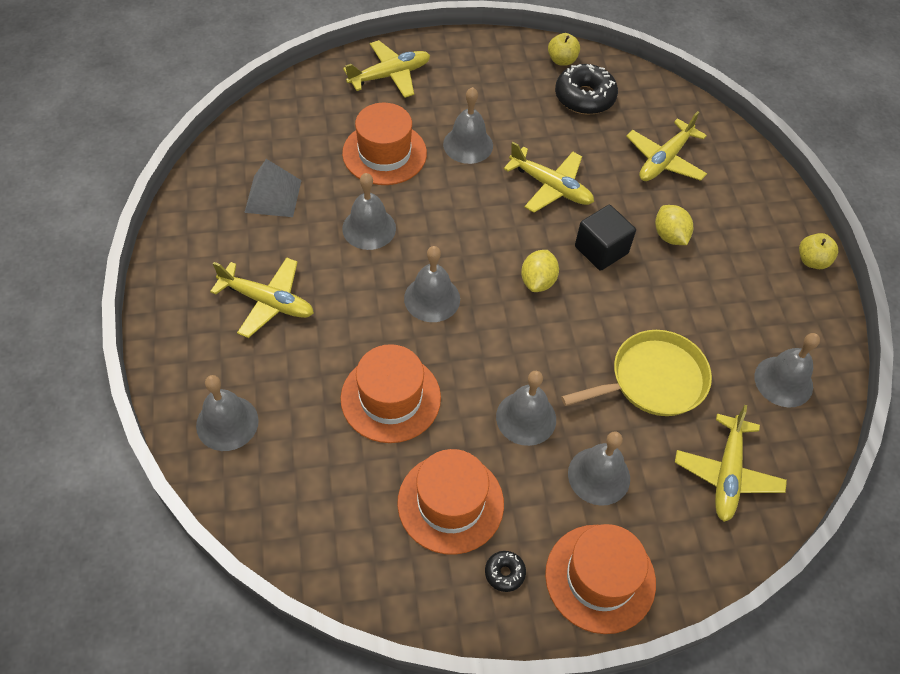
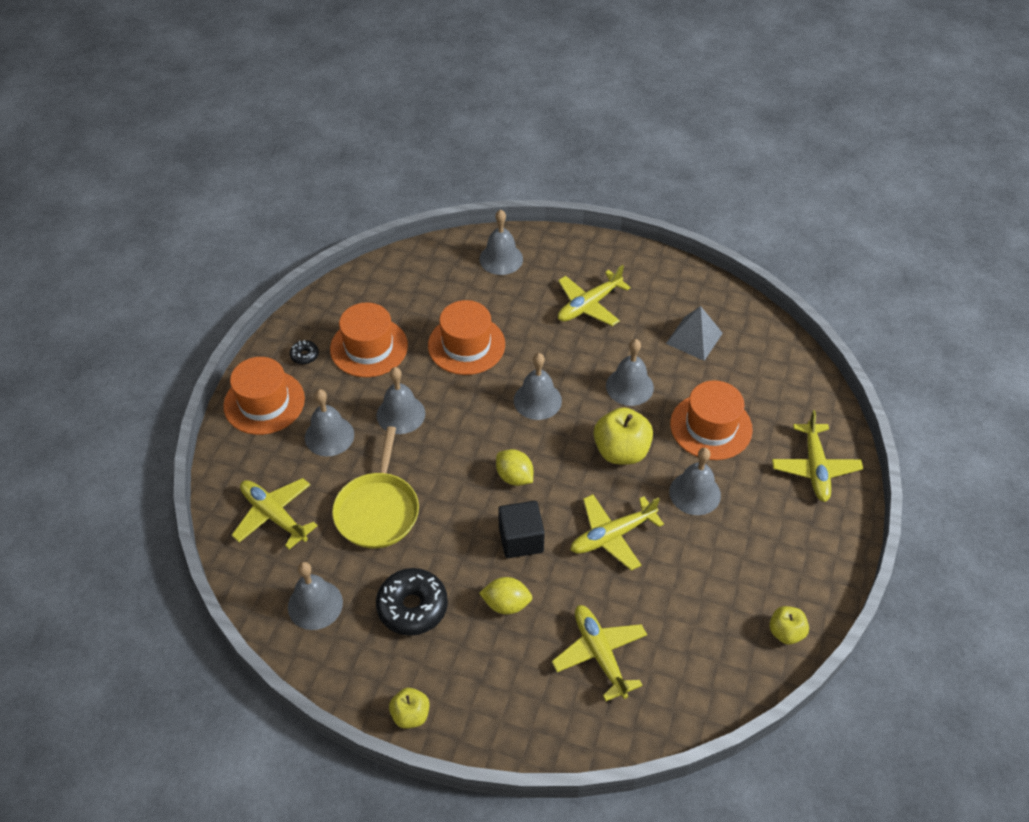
camera: 120 degrees right, 5 degrees down
black donut [555,64,618,115] -> black donut moved to [376,568,448,636]
none -> yellow apple [594,407,653,464]

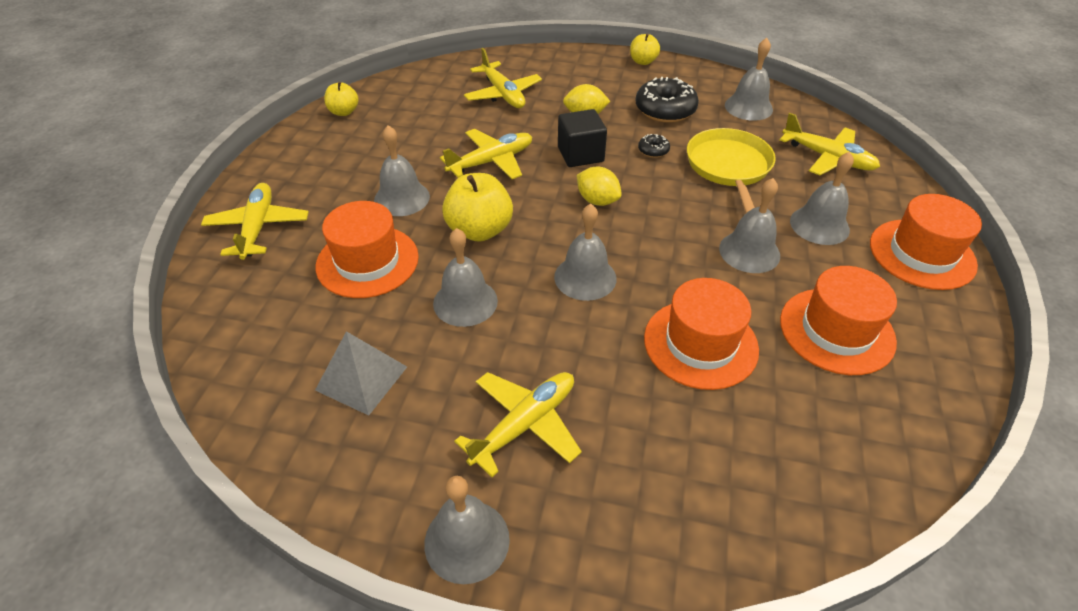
camera: 175 degrees right, 5 degrees down
black donut [290,340,319,365] -> black donut moved to [638,134,670,158]
grey bell [480,210,523,275] -> grey bell moved to [424,476,510,584]

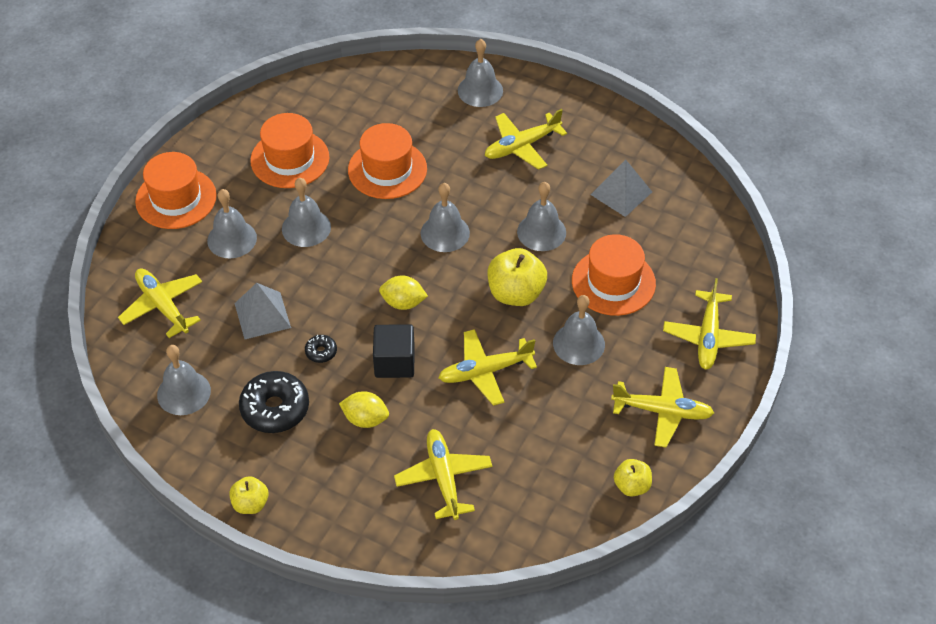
camera: 165 degrees left, 5 degrees up
grey bell [424,476,510,584] -> grey bell moved to [458,39,503,107]
yellow lemon [577,167,622,206] -> yellow lemon turned 45 degrees counterclockwise [379,275,428,310]
yellow pan [687,128,776,213] -> grey pyramid [234,283,291,339]
none -> yellow plane [611,367,714,447]

